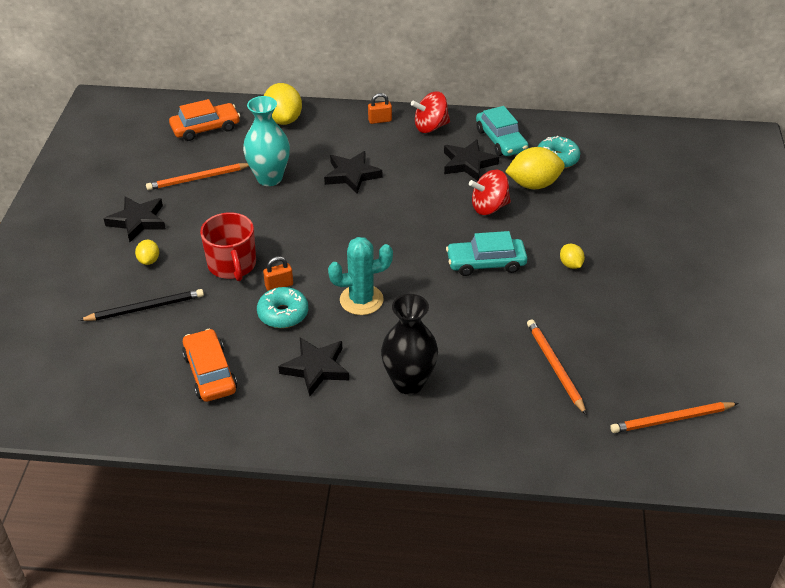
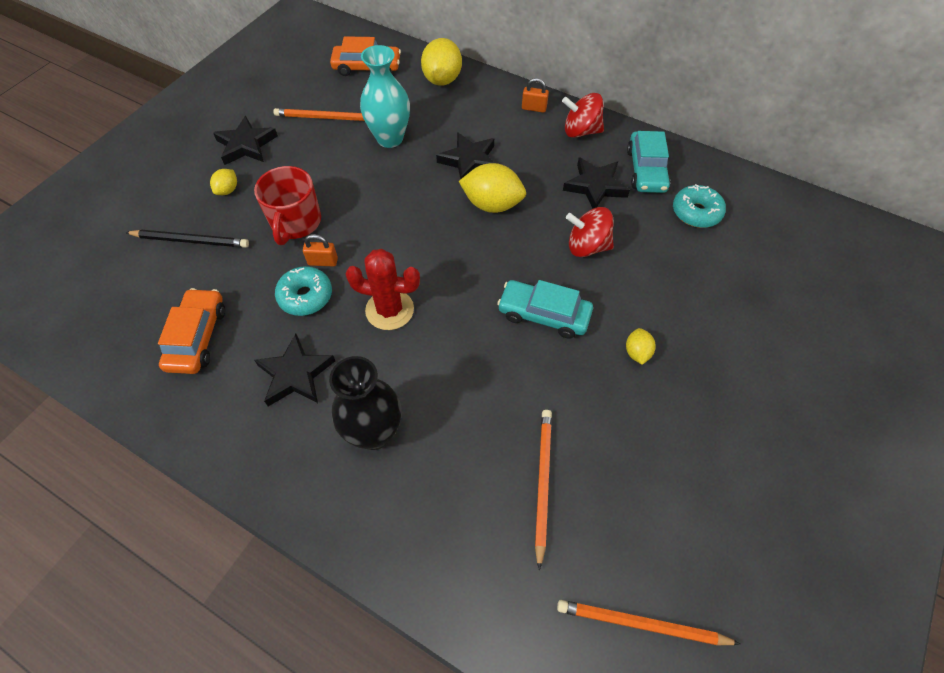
camera: 25 degrees right, 15 degrees up
turquoise cactus [328,237,393,315] -> red cactus [345,249,420,330]
yellow lemon [505,147,565,189] -> yellow lemon moved to [459,163,526,213]

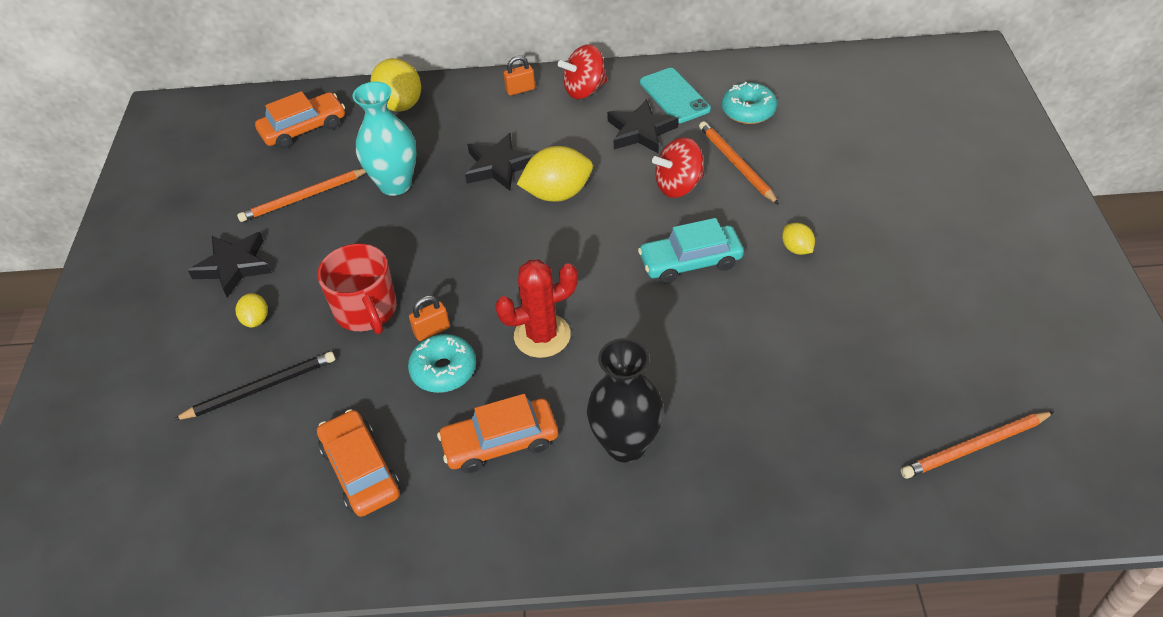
camera: 30 degrees left, 10 degrees down
black star [254,334,335,406] -> orange car [437,394,558,473]
orange pencil [535,410,552,570] -> orange pencil moved to [699,121,779,205]
turquoise car [627,131,671,193] -> turquoise phone [640,68,711,123]

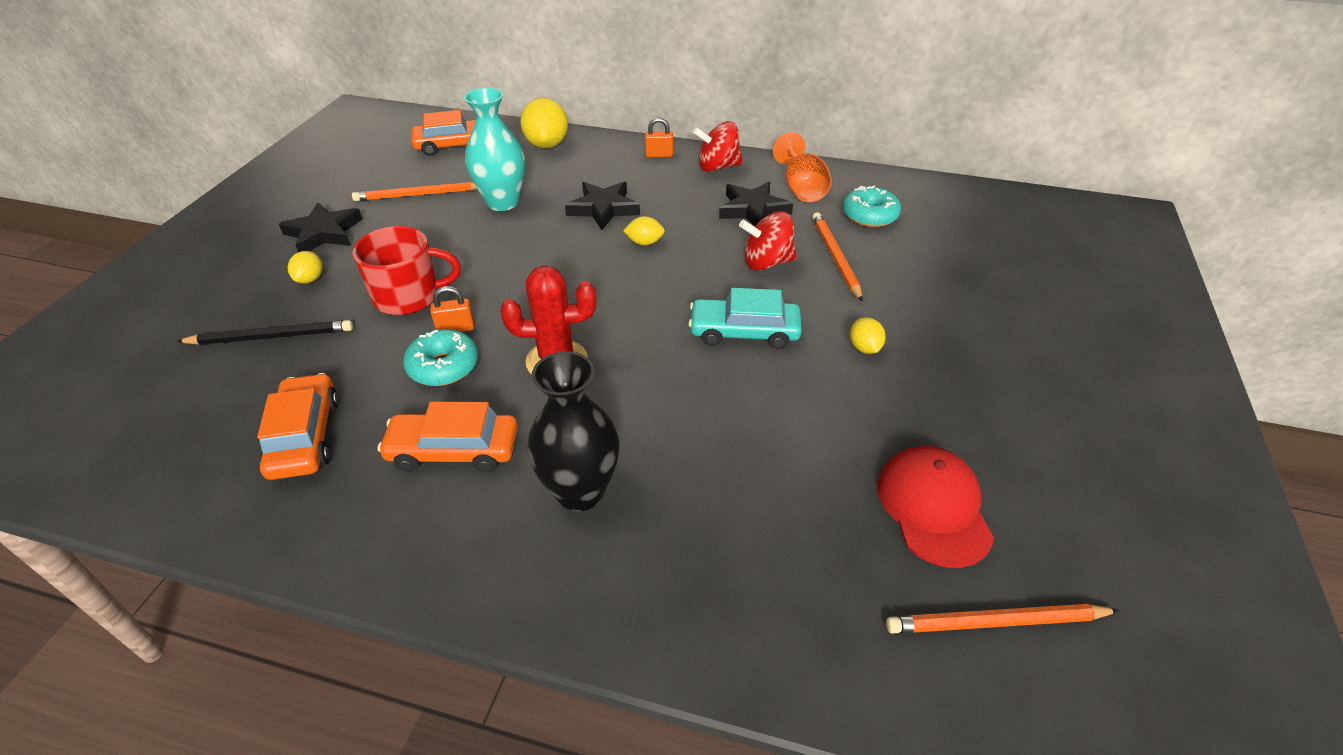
camera: 15 degrees right, 5 degrees down
red mug [317,244,397,334] -> red mug turned 90 degrees counterclockwise [352,226,461,315]
yellow lemon [517,146,593,202] -> yellow lemon [623,216,665,246], size x0.52
turquoise phone [640,68,711,123] -> orange goblet [773,132,832,202]
none -> red cap [877,446,994,568]

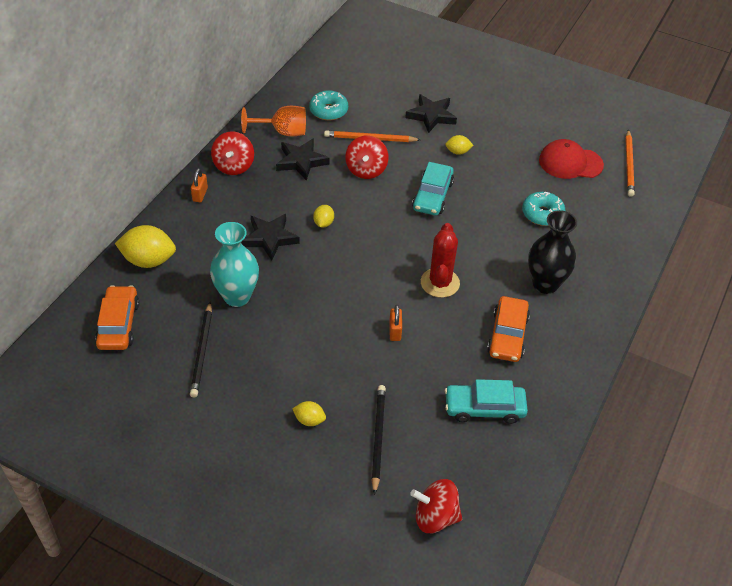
camera: 80 degrees left, 5 degrees up
orange car [257,373,339,480] -> turquoise car [445,379,528,424]
black star [279,202,363,252] -> black star moved to [405,94,457,133]
orange pencil [352,182,477,201] -> black pencil [190,302,212,397]
red mug [352,226,461,315] -> none
turquoise donut [403,329,478,386] -> turquoise donut moved to [522,192,565,226]
none -> red spinning top [410,479,462,534]

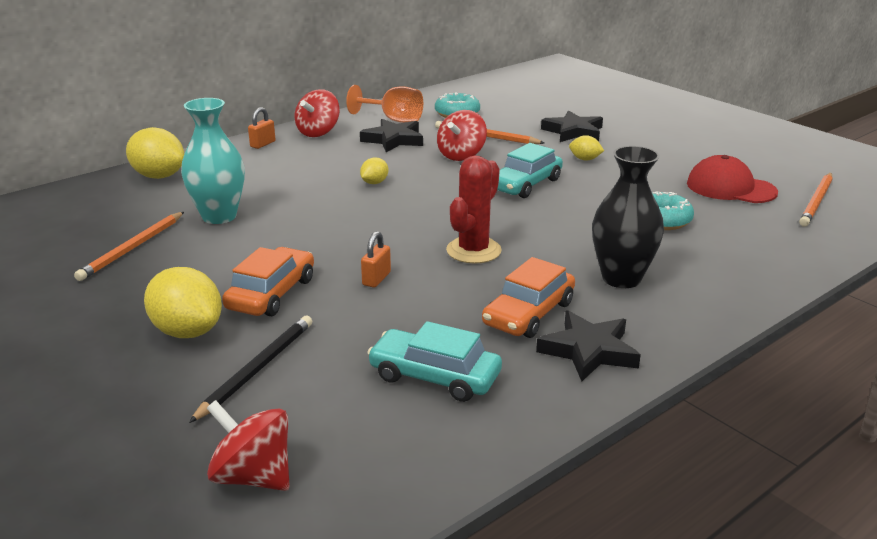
camera: 25 degrees right, 20 degrees down
orange car [95,285,139,350] -> orange car moved to [222,247,314,316]
black pencil [190,302,212,397] -> orange pencil [74,212,184,281]
black star [241,214,300,260] -> black star moved to [536,310,641,381]
yellow lemon [292,401,326,426] -> yellow lemon [144,267,222,338], size x1.94

